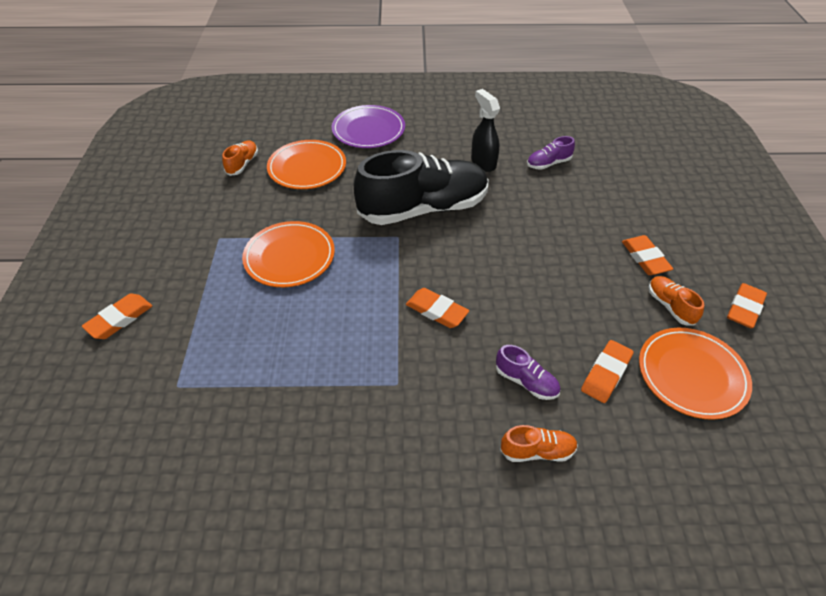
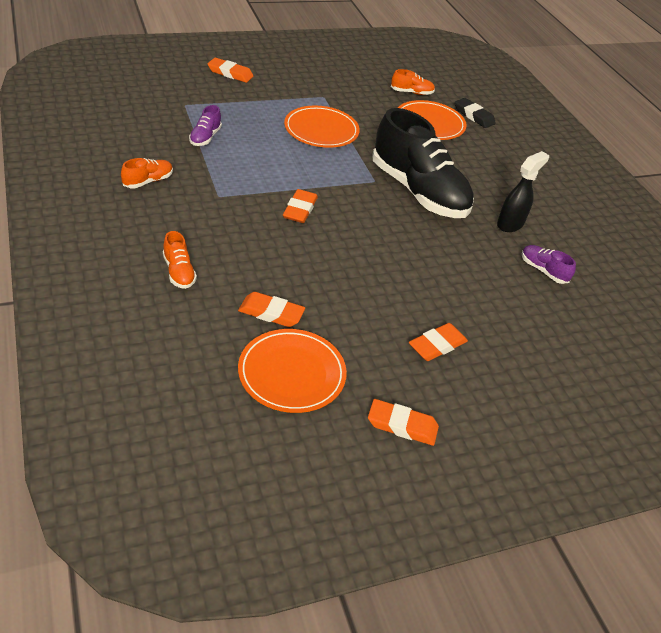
camera: 65 degrees right, 5 degrees down
purple plate [332,105,405,148] -> none
purple shoe [496,345,560,400] -> purple shoe moved to [189,105,222,146]
orange shoe [648,276,704,326] -> orange shoe moved to [121,158,173,188]
none -> black eraser [455,98,496,128]

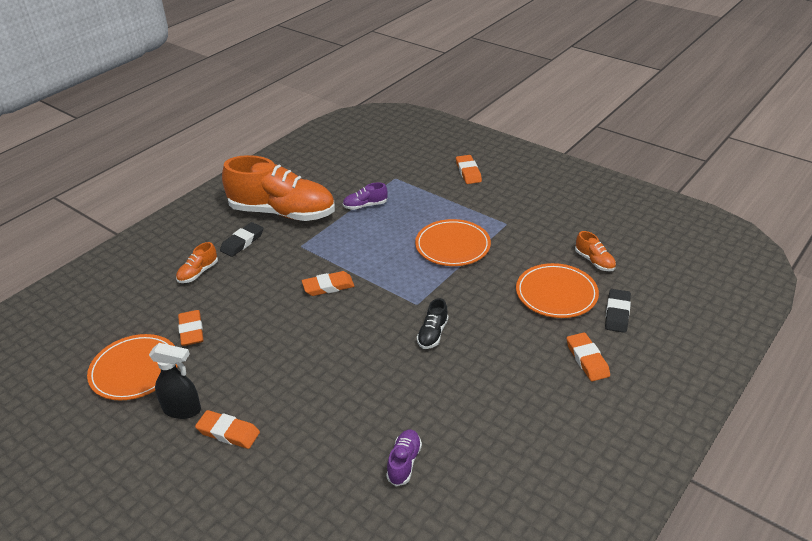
camera: 65 degrees right, 5 degrees down
orange shoe [121,158,173,188] -> orange shoe [222,155,335,221], size x2.47
orange eraser [368,399,439,446] -> orange eraser moved to [567,332,610,381]
black shoe [372,108,474,218] -> black shoe [417,298,449,349], size x0.40
black spray bottle [497,151,549,232] -> black spray bottle moved to [149,343,201,419]
none -> black eraser [220,222,263,257]

